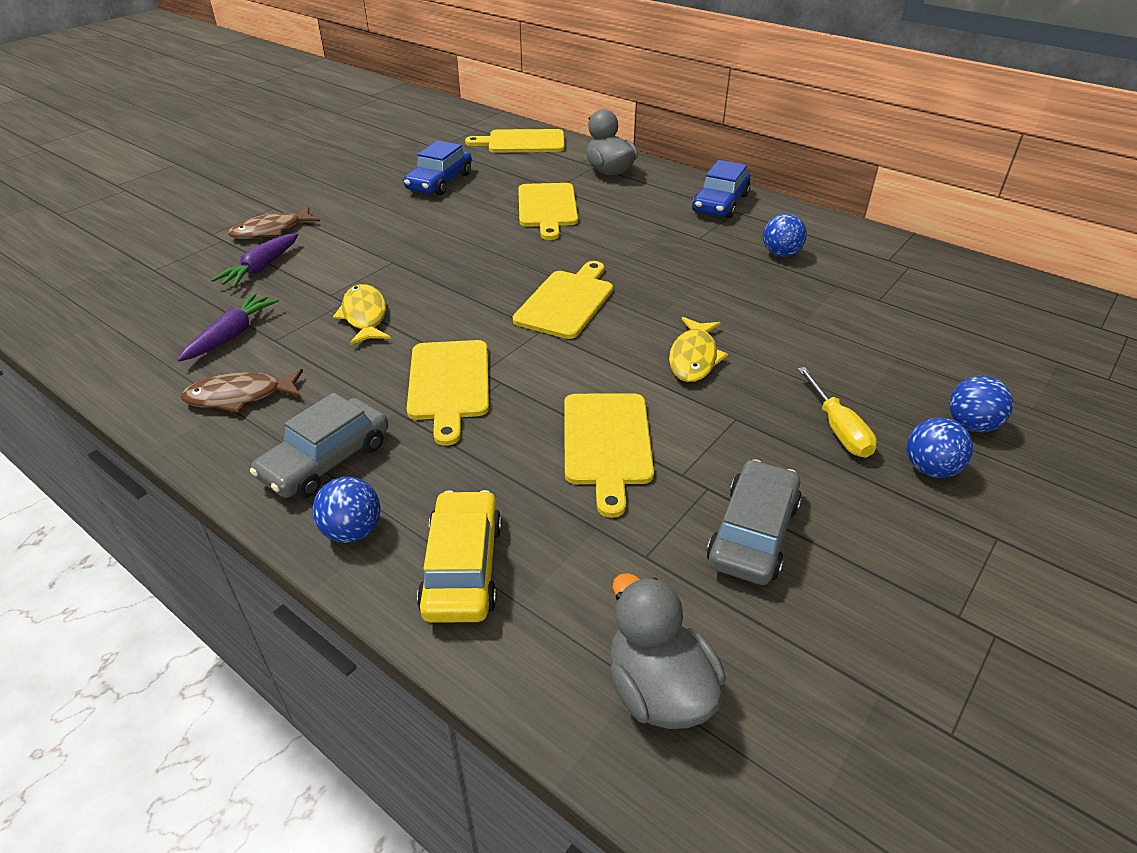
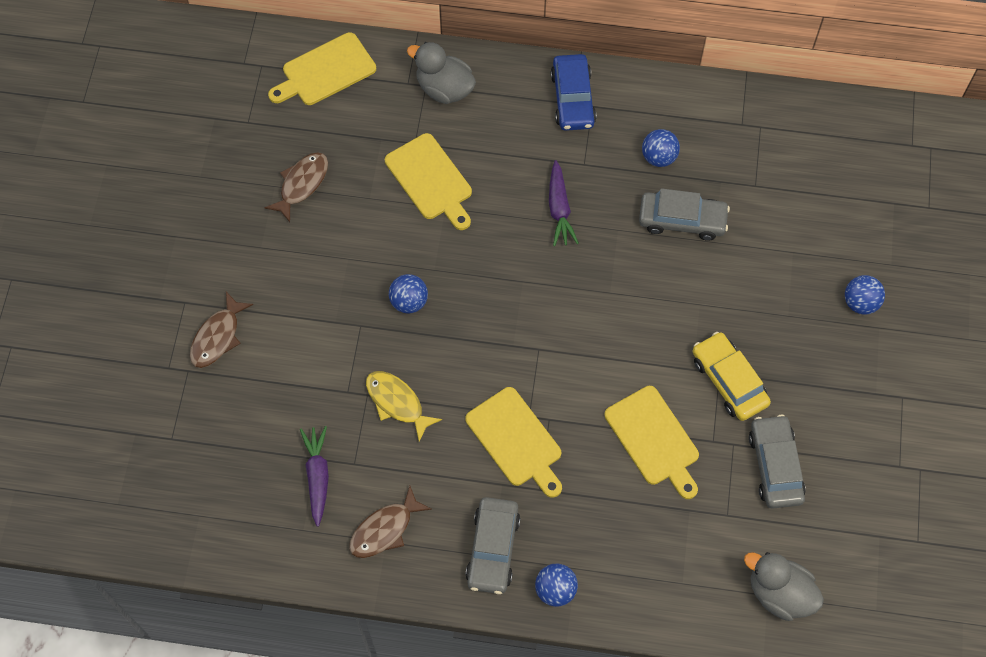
camera: 30 degrees left, 25 degrees up
purple carrot [211,233,298,288] -> purple carrot moved to [549,160,579,246]
blue car [403,141,472,195] -> brown fish [264,152,328,222]
yellow car [417,490,502,623] -> yellow car moved to [692,332,771,421]
yellow cutting board [513,261,613,339] -> none
yellow fish [669,317,728,382] -> none
yellow screwdriver [798,367,877,458] -> none
blue ball [907,418,973,478] -> blue ball moved to [389,274,428,313]
none -> grey car [639,188,730,241]

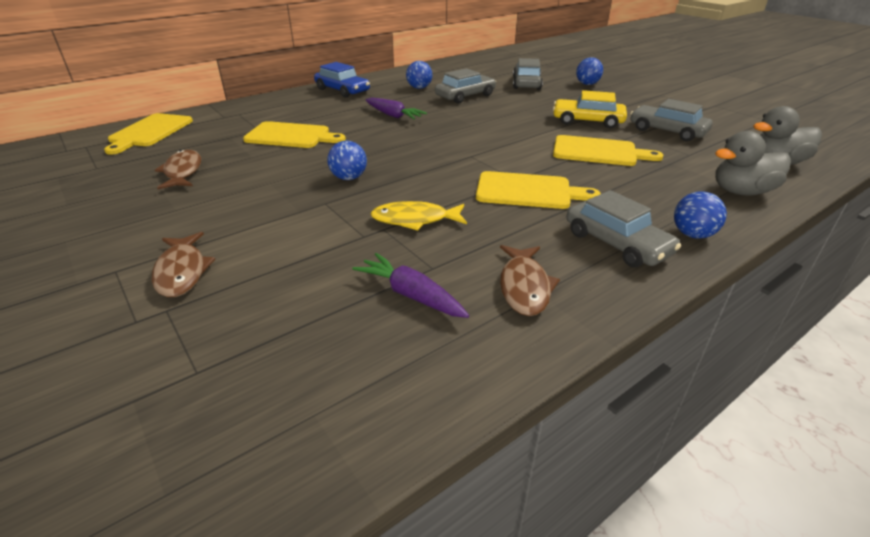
camera: 45 degrees left, 30 degrees down
grey duck [407,42,476,104] -> grey duck moved to [715,131,791,196]
none -> grey car [513,58,543,90]

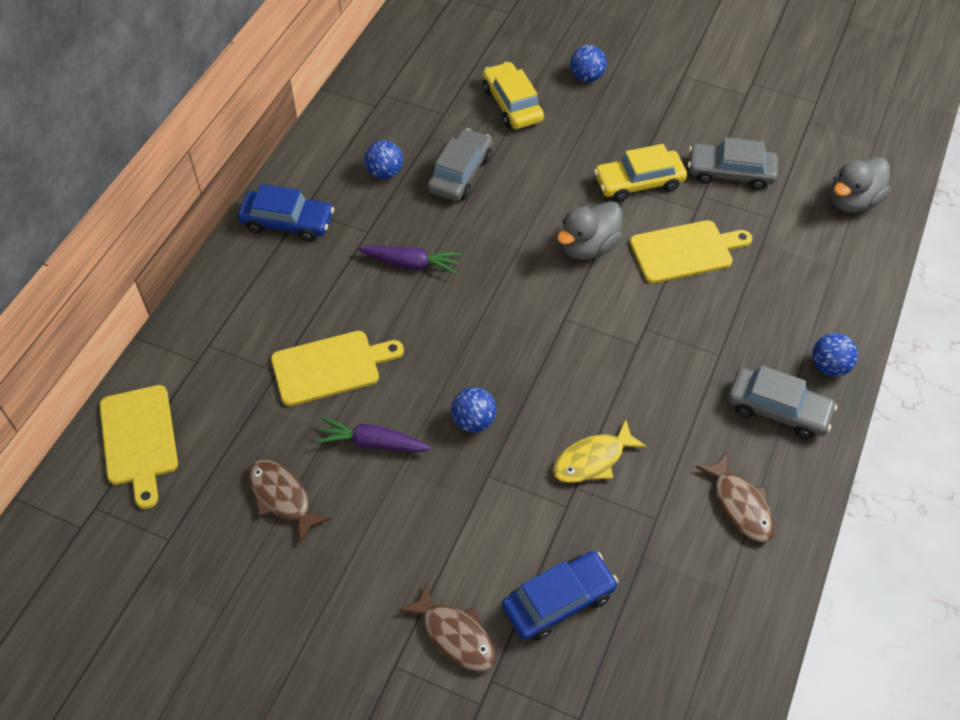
camera: 30 degrees left, 20 degrees up
purple carrot [352,253,469,318] -> purple carrot moved to [315,417,431,452]
yellow cutting board [476,171,601,209] -> none
grey car [513,58,543,90] -> yellow car [483,62,544,129]
grey duck [715,131,791,196] -> grey duck moved to [557,201,623,260]
none -> blue car [502,551,618,641]

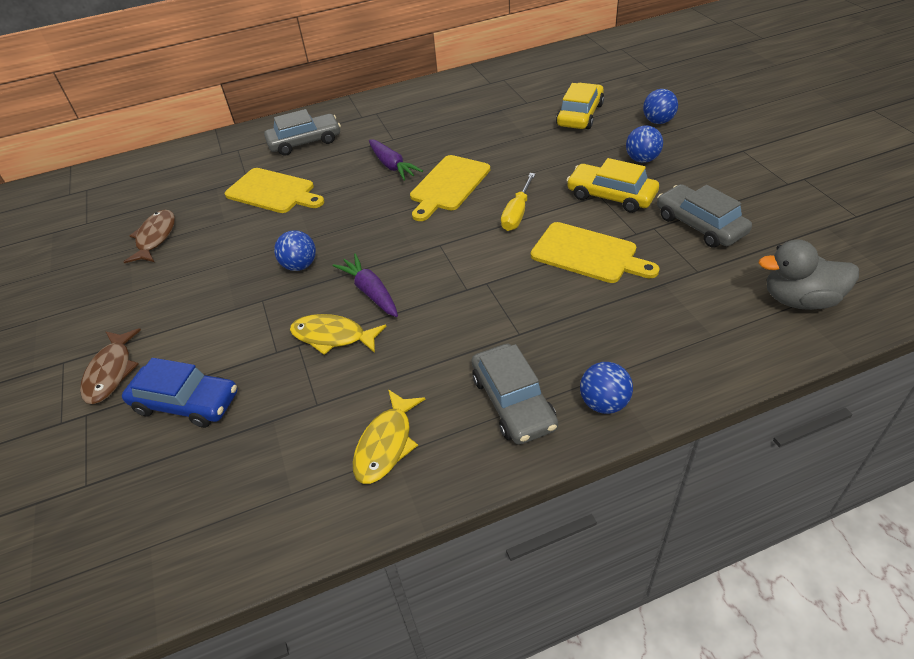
camera: 50 degrees right, 10 degrees down
yellow cutting board [100,385,178,509] -> yellow cutting board moved to [410,155,490,221]
blue car [238,184,334,242] -> none
purple carrot [315,417,431,452] -> purple carrot moved to [333,254,398,317]
blue ball [364,140,403,179] -> blue ball moved to [626,125,663,163]
grey car [427,128,492,201] -> grey car moved to [264,109,341,156]
grey duck [557,201,623,260] -> yellow screwdriver [501,173,535,231]
brown fish [696,452,775,542] -> yellow fish [353,389,425,484]

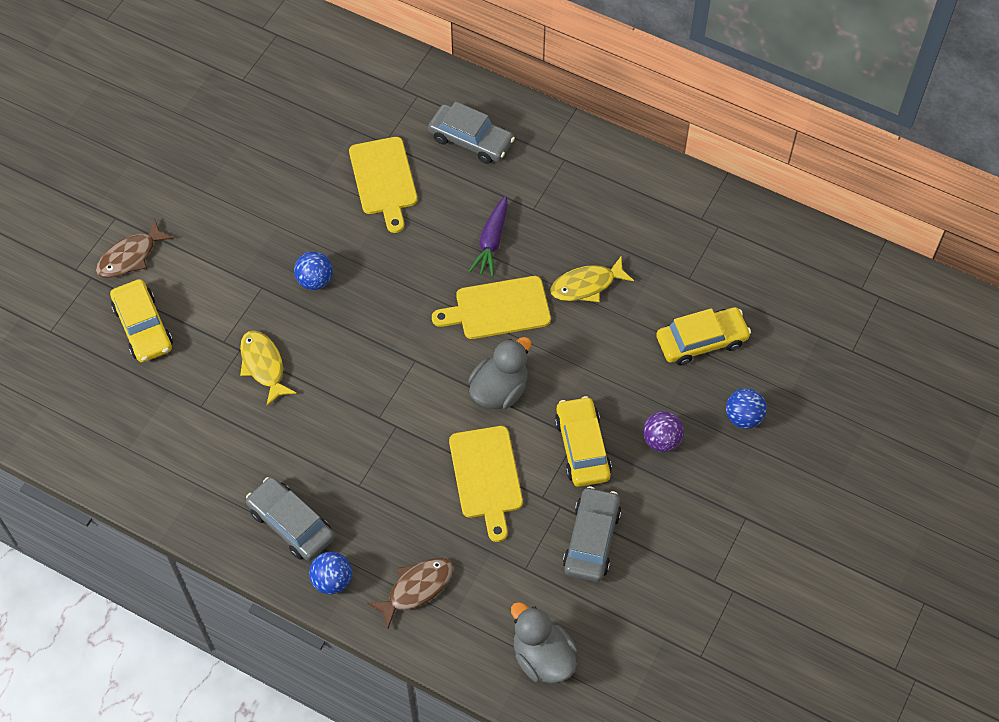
camera: 45 degrees right, 15 degrees up
blue car [122,358,238,428] -> yellow car [110,279,173,362]
brown fish [124,210,175,263] -> brown fish moved to [367,558,453,629]
purple carrot [333,254,398,317] -> none
yellow fish [353,389,425,484] -> yellow fish moved to [550,256,634,302]
grey car [472,344,558,444] -> grey car turned 105 degrees clockwise [246,477,335,561]
yellow screwdriver [501,173,535,231] -> grey duck [468,337,531,409]
blue ball [626,125,663,163] -> purple ball [643,411,684,452]

